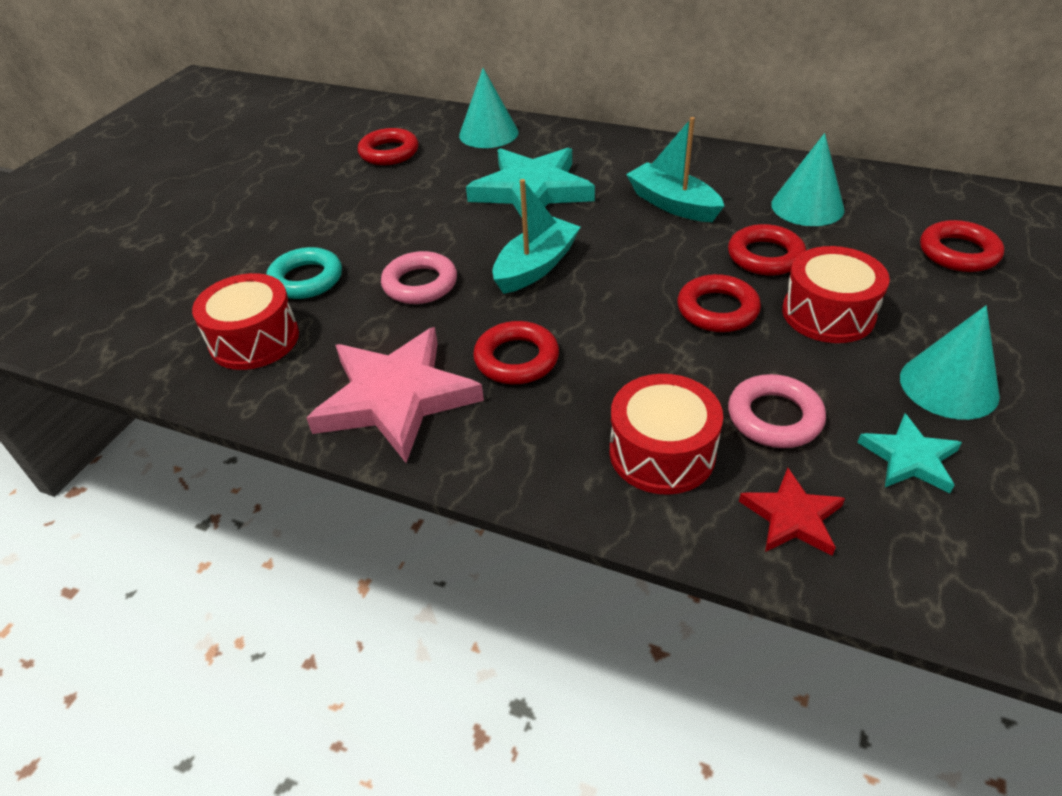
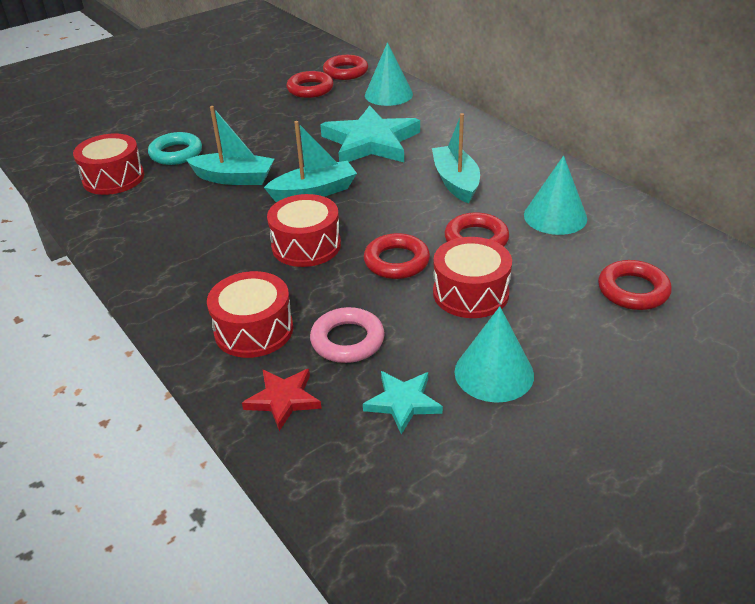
camera: 30 degrees right, 5 degrees down
pink star [307,327,484,463] -> none
pink ring [381,251,457,304] -> turquoise boat [186,106,274,185]
red ring [473,321,559,384] -> red ring moved to [323,55,368,80]
none -> red drum [267,194,341,267]

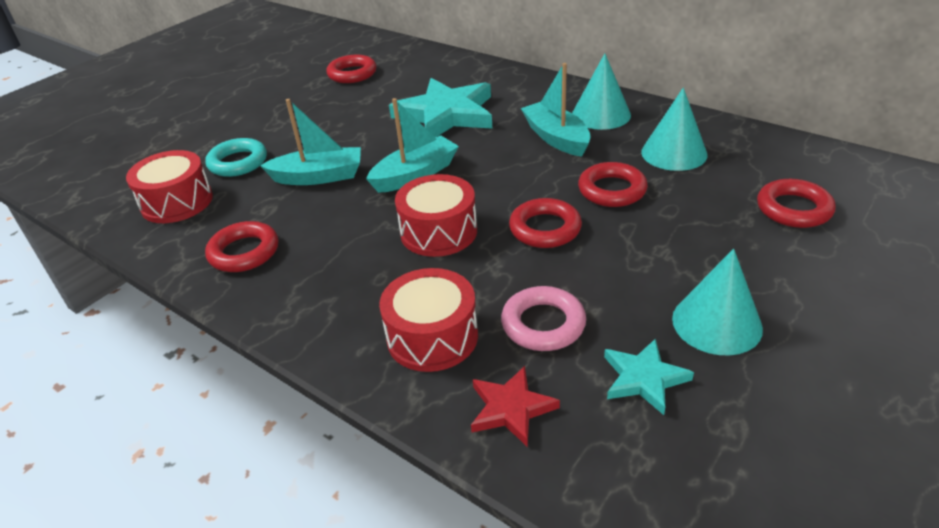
camera: 15 degrees left, 0 degrees up
red ring [323,55,368,80] -> red ring moved to [205,221,279,272]
turquoise cone [365,42,413,106] -> turquoise cone moved to [572,53,631,130]
red drum [433,237,512,318] -> none

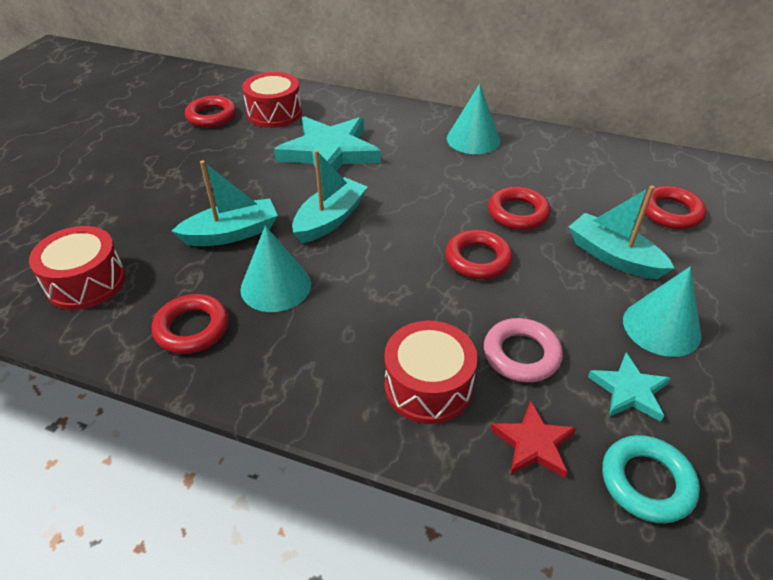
camera: 20 degrees left, 5 degrees up
turquoise ring [205,138,267,177] -> turquoise ring moved to [602,435,700,523]
red drum [395,174,477,257] -> red drum moved to [242,72,302,128]
turquoise boat [521,63,591,157] -> turquoise boat moved to [569,185,674,279]
turquoise cone [641,88,708,171] -> turquoise cone moved to [240,226,311,312]

